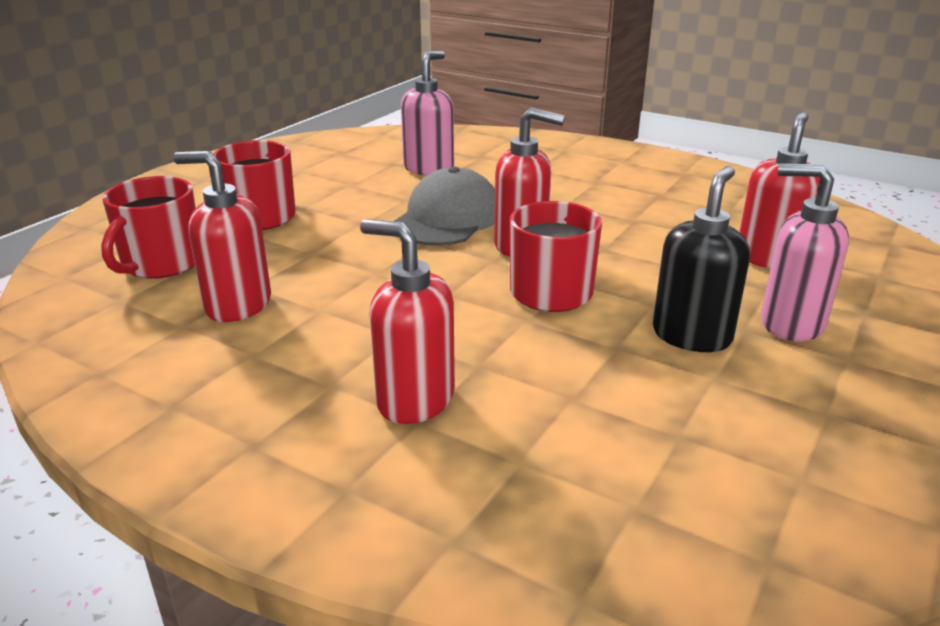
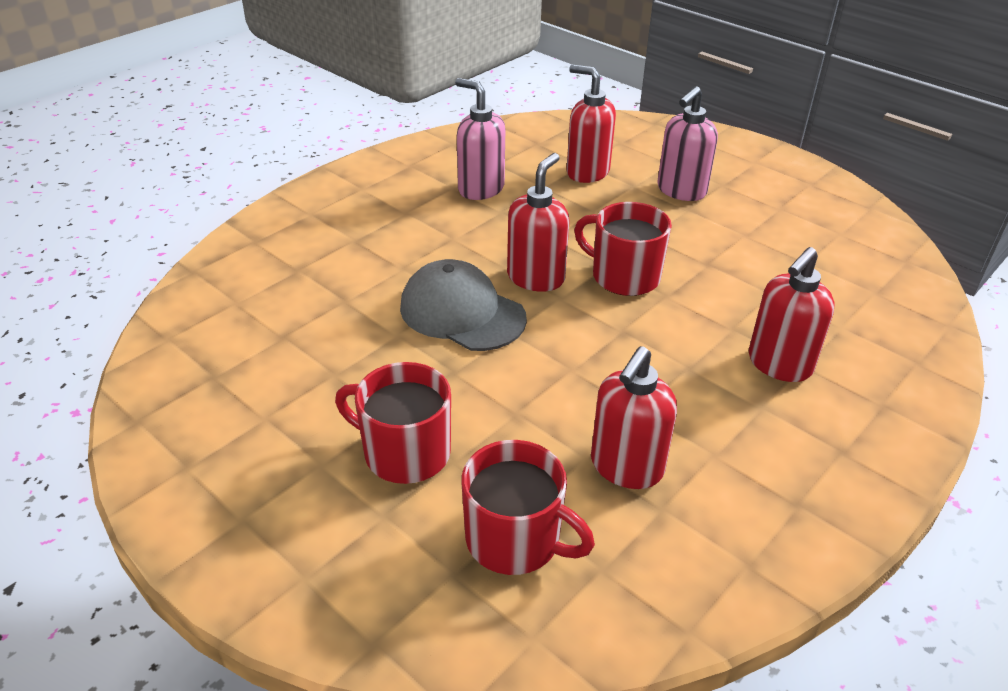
camera: 80 degrees left, 10 degrees up
pink soap dispenser [401,51,454,176] -> pink soap dispenser moved to [455,78,505,200]
black soap dispenser [653,166,750,352] -> none

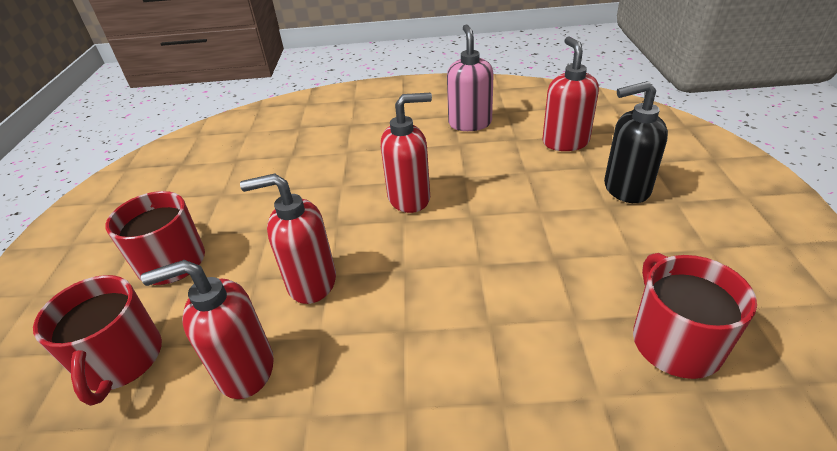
camera: 50 degrees right, 0 degrees up
grey cap [400,259,527,351] -> none
red mug [574,202,672,296] -> red mug moved to [633,253,757,379]
pink soap dispenser [657,86,718,201] -> black soap dispenser [604,81,668,203]
red soap dispenser [749,247,835,382] -> red soap dispenser moved to [240,173,336,304]

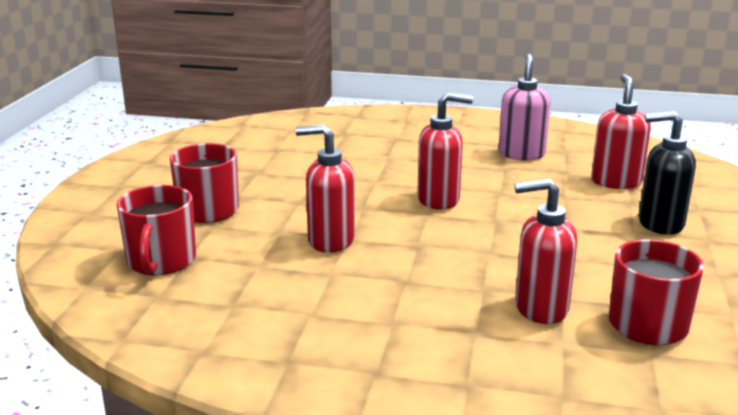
camera: 10 degrees right, 15 degrees down
red soap dispenser [141,260,274,399] -> red soap dispenser moved to [515,179,577,324]

